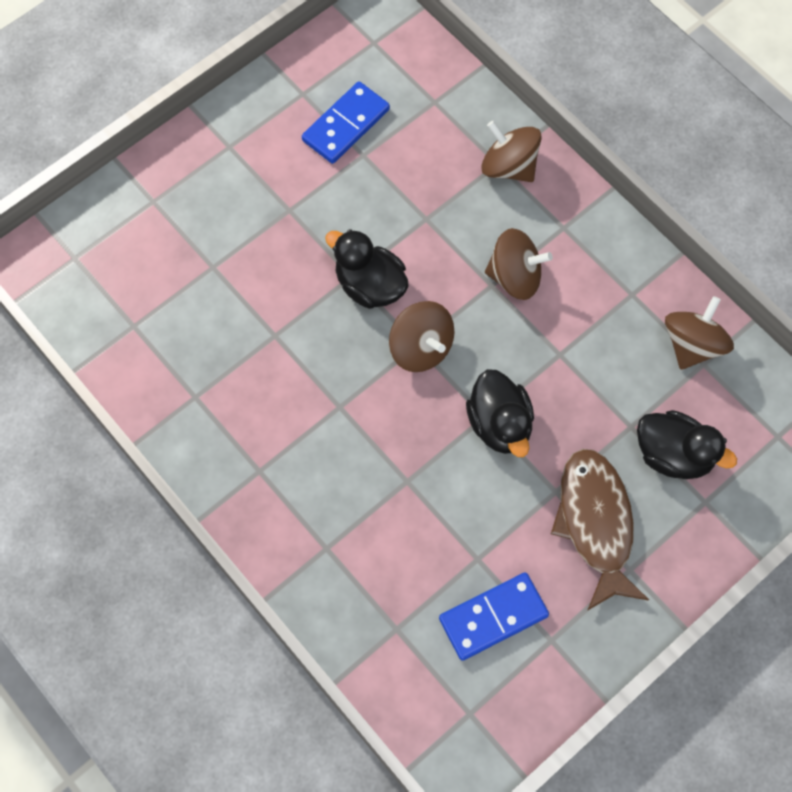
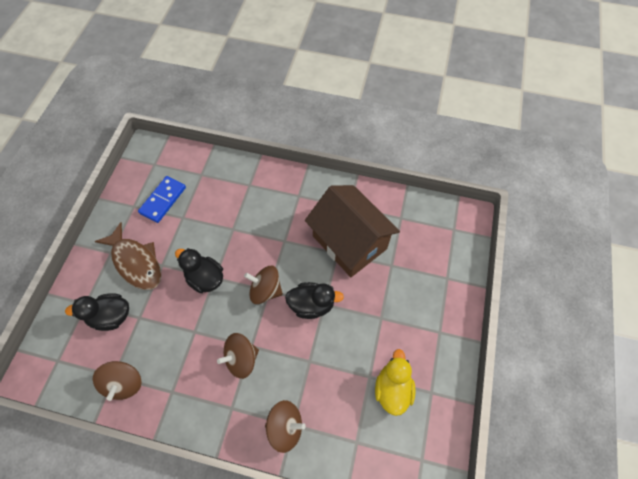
camera: 145 degrees right, 5 degrees down
blue domino [302,81,390,164] -> yellow duck [375,349,415,416]
none -> brown house [305,185,400,277]

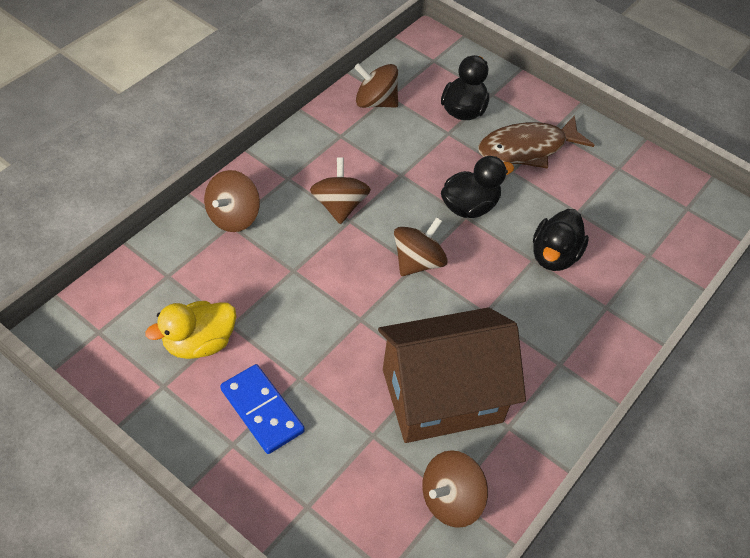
camera: 110 degrees right, 10 degrees down
blue domino [138,176,186,223] -> blue domino moved to [220,364,305,454]
black duck [285,282,344,319] -> black duck moved to [533,209,589,271]
yellow duck [375,349,415,416] -> yellow duck turned 120 degrees clockwise [145,301,236,359]
none -> brown spinning top [422,450,488,528]

